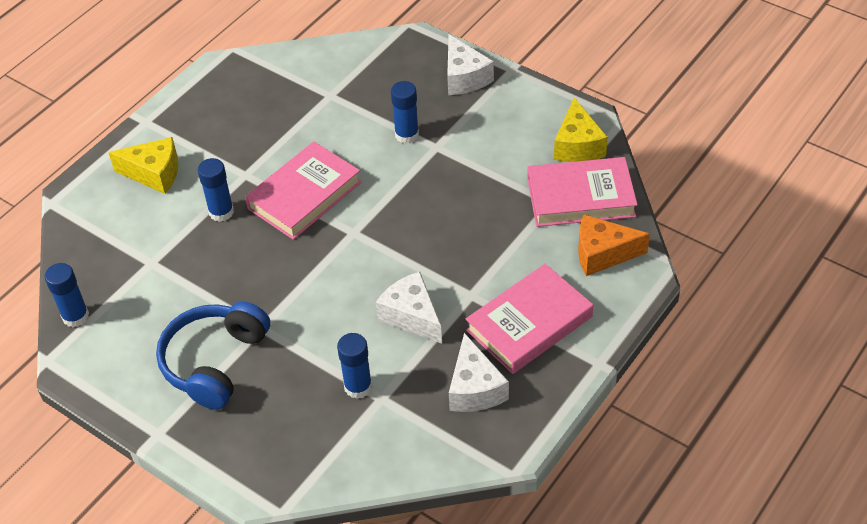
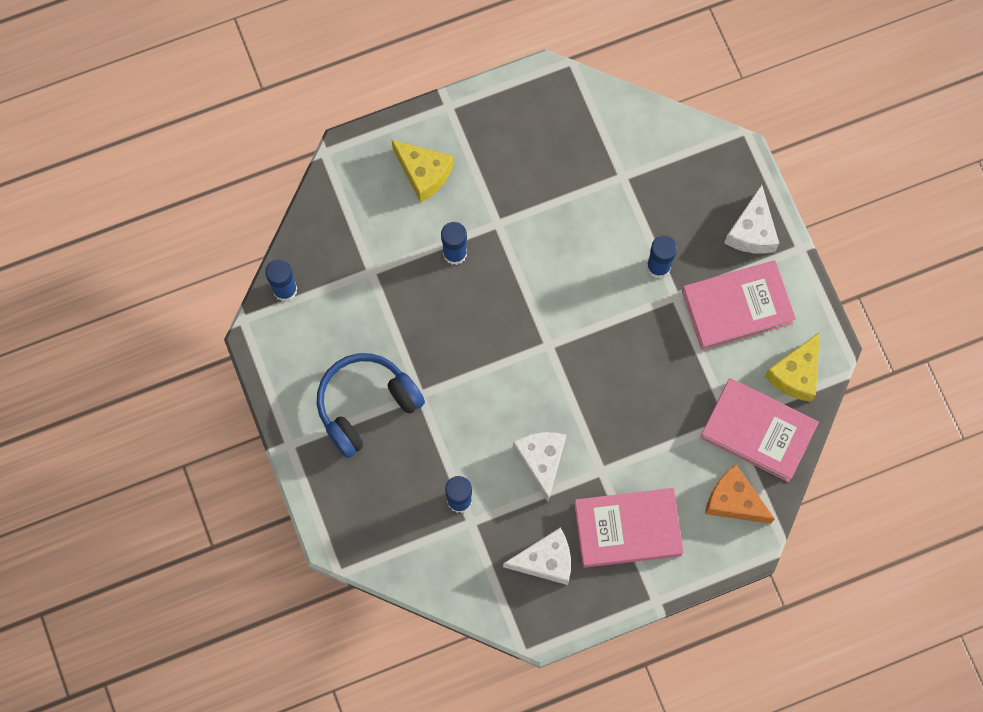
camera: 30 degrees right, 25 degrees up
pink book [245,142,361,240] -> pink book moved to [682,260,796,350]
white cheese [449,333,509,412] -> white cheese turned 120 degrees counterclockwise [503,528,571,585]

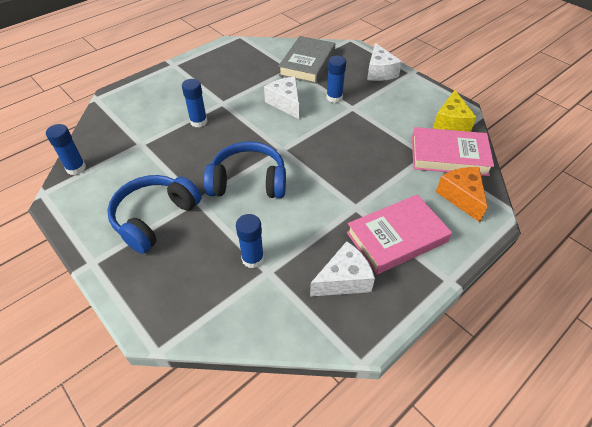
camera: 20 degrees left, 25 degrees down
yellow cheese [392,140,453,203] -> none
white cheese [513,432,566,502] -> white cheese moved to [264,77,299,119]
pink book [682,260,796,350] -> none
orange cheese [705,464,775,524] -> orange cheese turned 60 degrees clockwise [436,167,488,222]
none -> blue headphones [204,141,286,198]
none -> grey book [278,36,335,84]

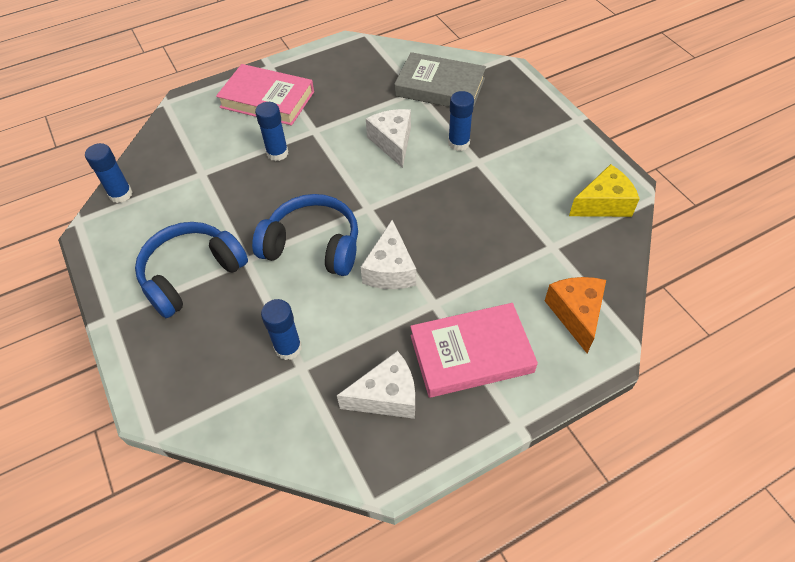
camera: 15 degrees right, 5 degrees up
grey book [278,36,335,84] -> grey book turned 75 degrees clockwise [394,52,486,108]
white cheese [367,43,402,81] -> white cheese moved to [360,220,416,289]
pink book [412,127,494,176] -> pink book moved to [216,64,314,125]
yellow cheese [433,90,476,132] -> yellow cheese turned 135 degrees counterclockwise [569,164,640,217]

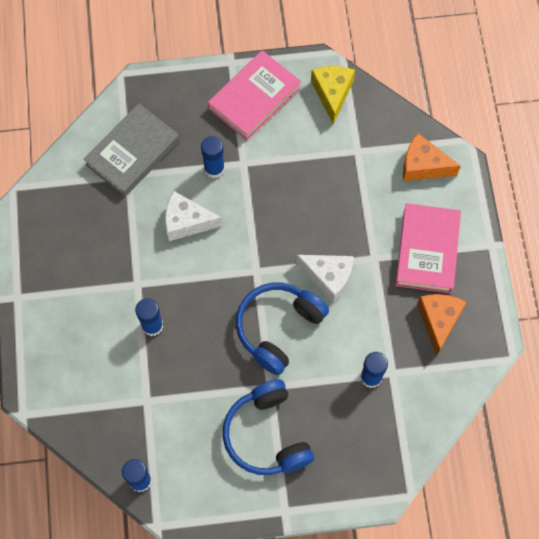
camera: 70 degrees left, 15 degrees up
pink book [216,64,314,125] -> pink book moved to [208,50,301,141]
white cheese [337,351,415,419] -> orange cheese [417,294,467,356]

